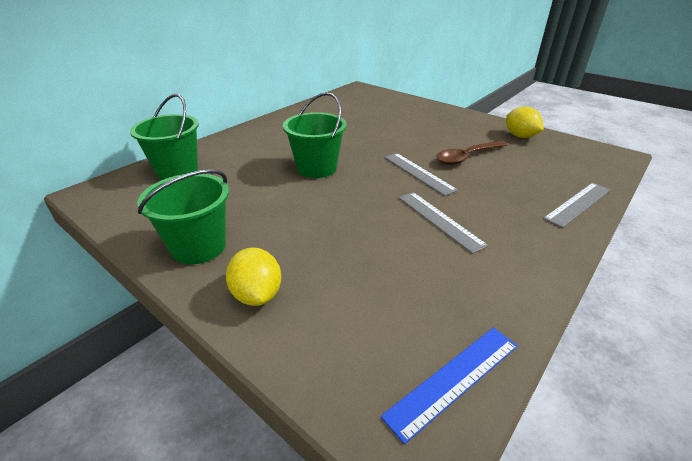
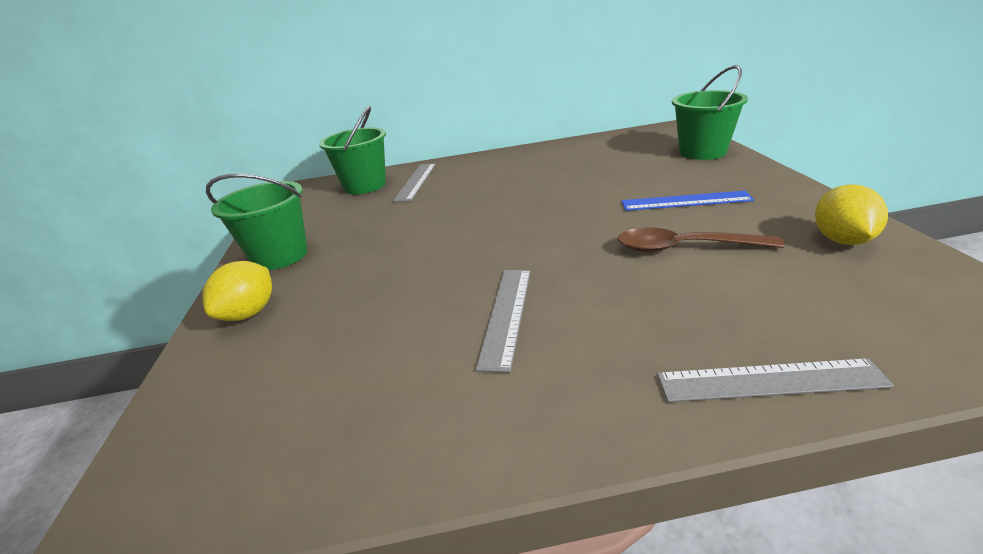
camera: 45 degrees right, 5 degrees down
green bucket [283,92,347,178] -> green bucket moved to [672,65,748,160]
blue ruler [381,327,518,444] -> blue ruler moved to [622,191,754,211]
grey ruler [384,153,458,196] -> grey ruler moved to [393,163,436,202]

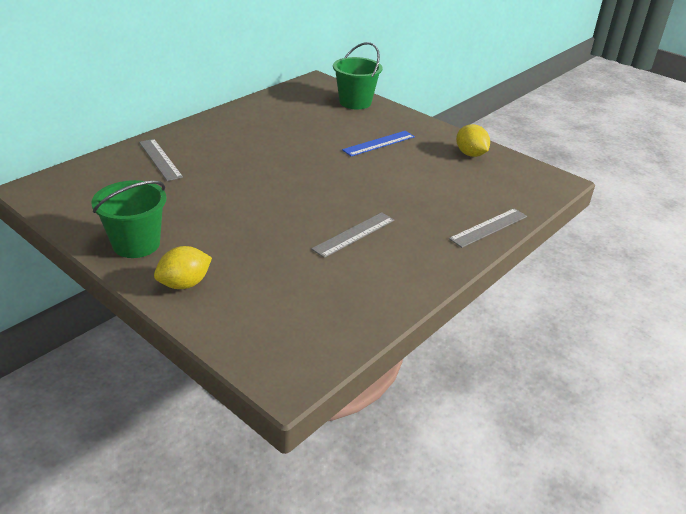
camera: 45 degrees left, 5 degrees up
yellow lemon [203,261,272,321] -> yellow lemon turned 75 degrees clockwise [154,246,212,289]
green bucket [319,106,386,194] -> none
grey ruler [476,270,531,373] -> grey ruler turned 75 degrees clockwise [311,212,395,258]
brown spoon [617,227,785,252] -> none

